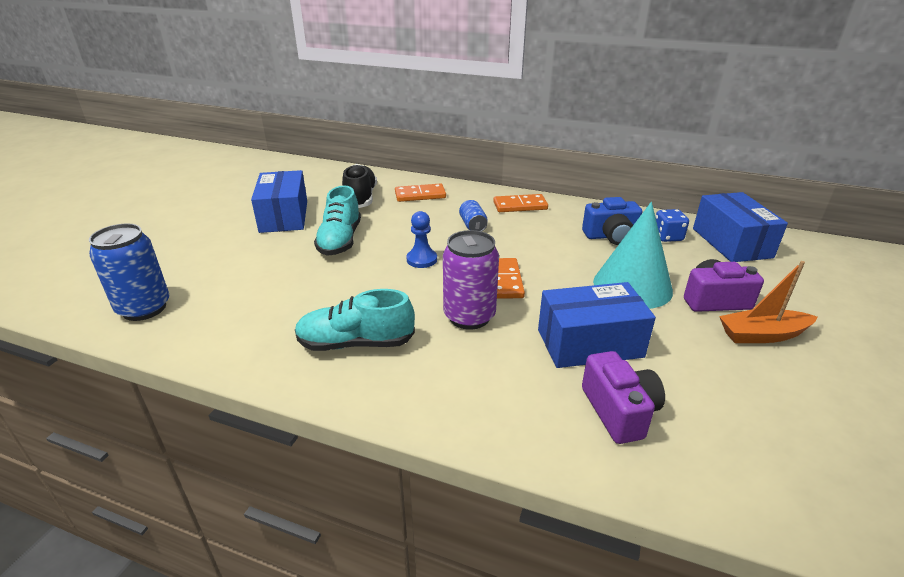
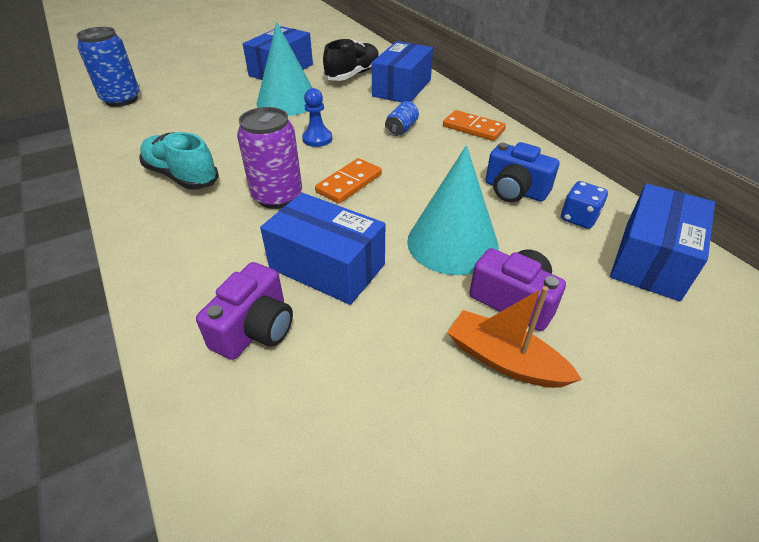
camera: 40 degrees right, 10 degrees up
turquoise shoe [314,185,361,256] -> turquoise cone [256,22,312,116]
orange domino [395,183,446,202] -> blue box [372,41,433,102]

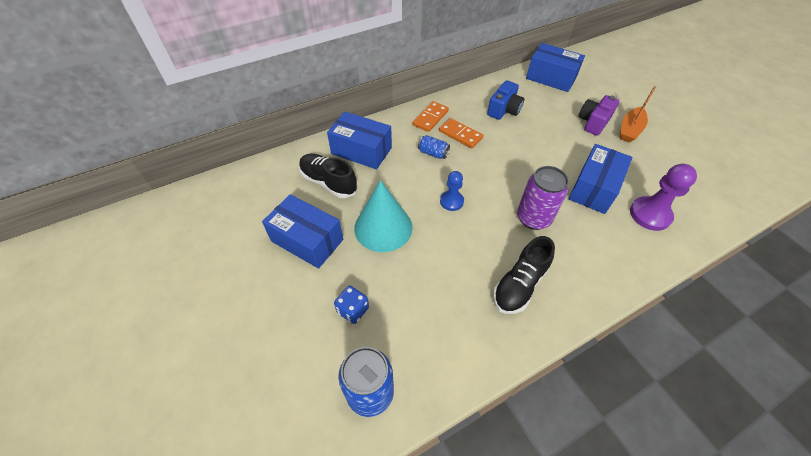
camera: 90 degrees left, 10 degrees up
turquoise shoe [139,132,219,190] -> black shoe [493,236,555,314]
purple camera [196,262,293,360] -> purple pawn [630,164,697,231]
orange domino [315,158,382,203] -> orange domino moved to [439,118,484,148]
turquoise cone [407,145,499,275] -> none
blue dice [561,181,608,229] -> blue dice moved to [334,286,369,324]

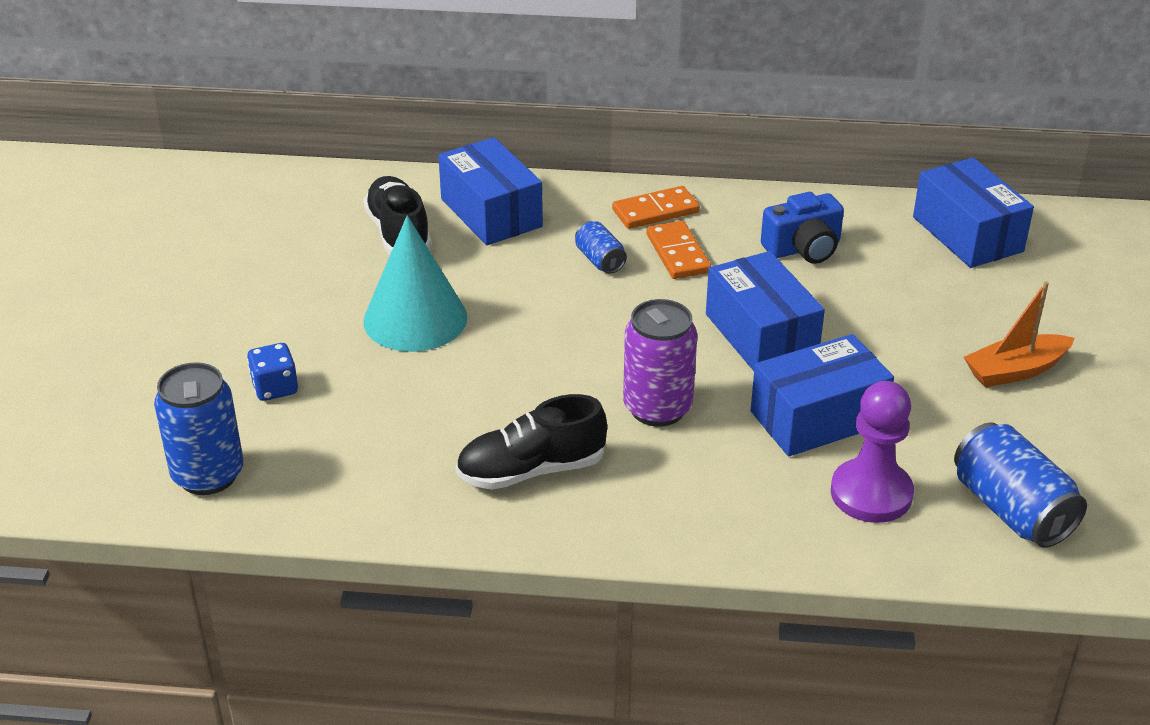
camera: 35 degrees right, 15 degrees down
blue box [262,194,343,269] -> blue box moved to [706,251,825,371]
blue pawn [440,171,464,211] -> none
purple camera [578,95,619,136] -> none
none -> blue can [954,422,1087,548]

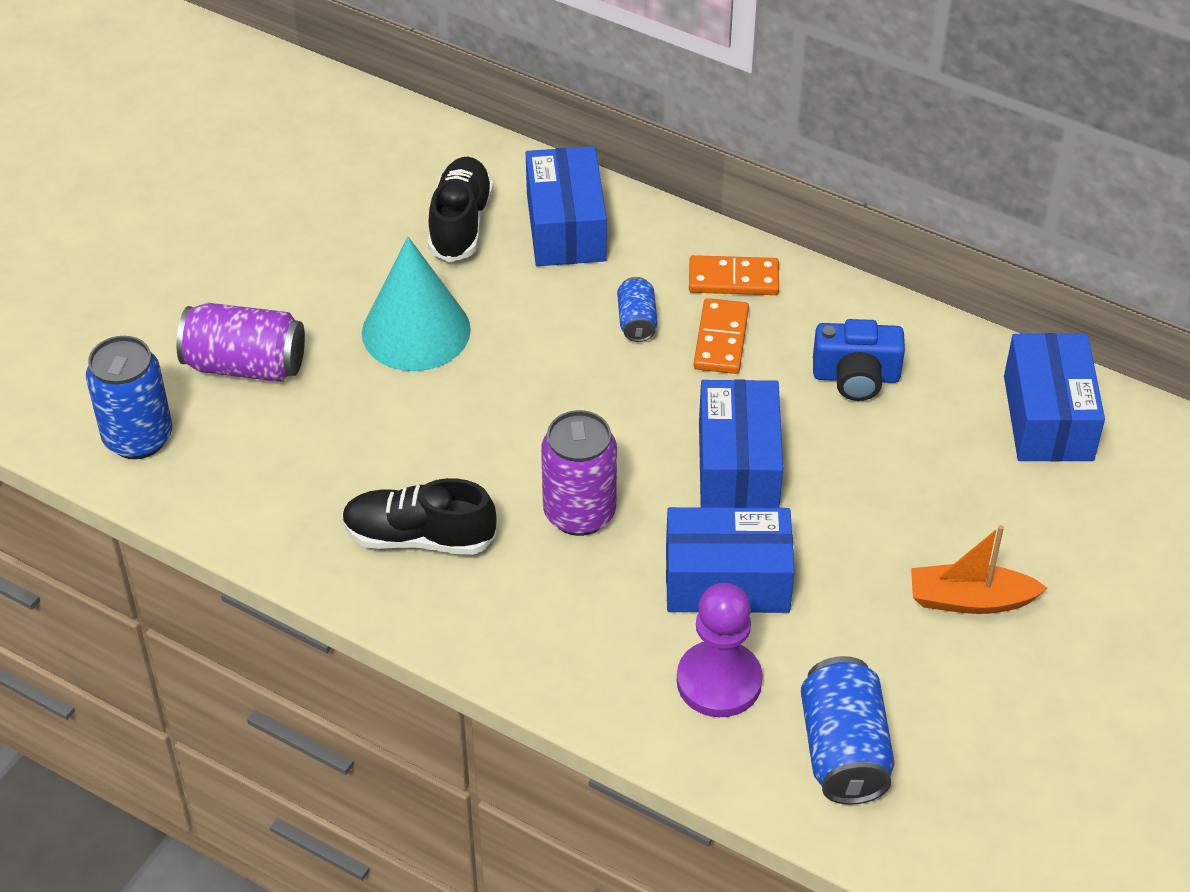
camera: 25 degrees right, 10 degrees up
blue dice [247,343,298,401] -> purple can [176,303,305,382]

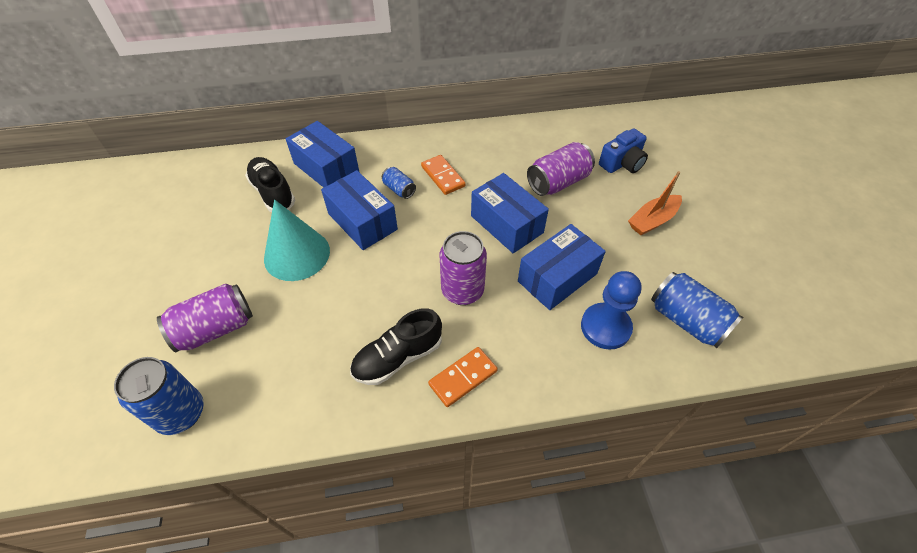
camera: 40 degrees left, 5 degrees up
purple pawn [677,583,763,717] -> blue pawn [581,271,641,350]
orange domino [689,255,779,295] -> orange domino moved to [428,347,498,407]
blue camera [813,319,905,401] -> blue camera moved to [599,129,648,173]
blue box [1004,333,1105,462] -> blue box moved to [321,170,398,250]
none -> purple can [527,142,595,196]

